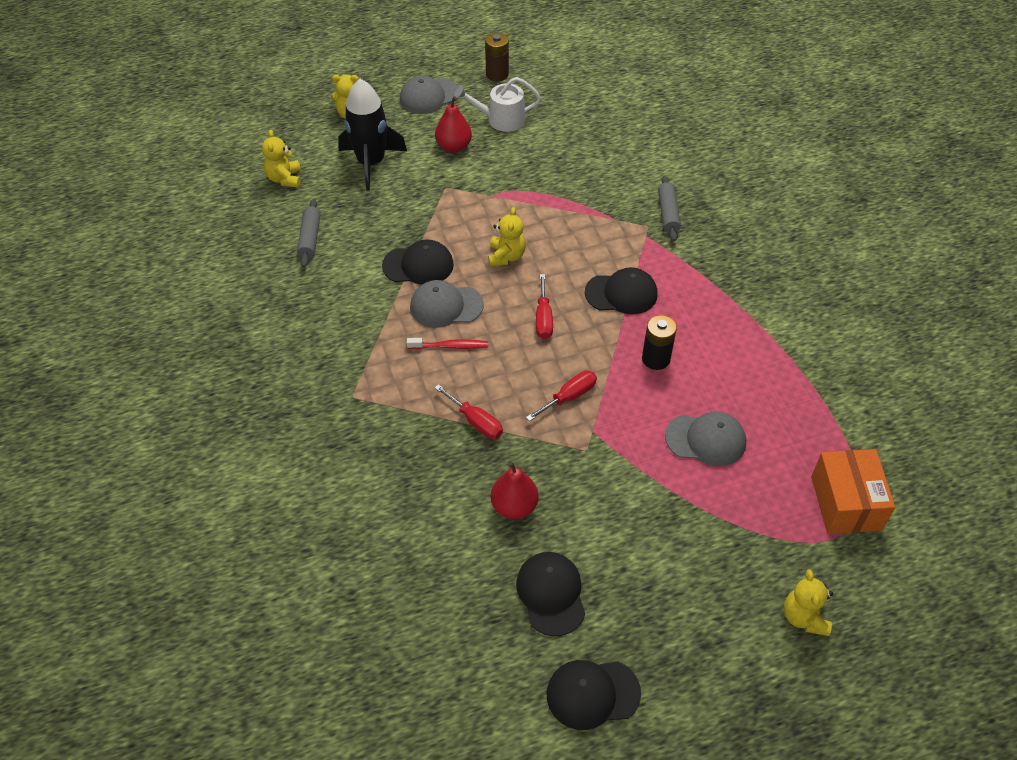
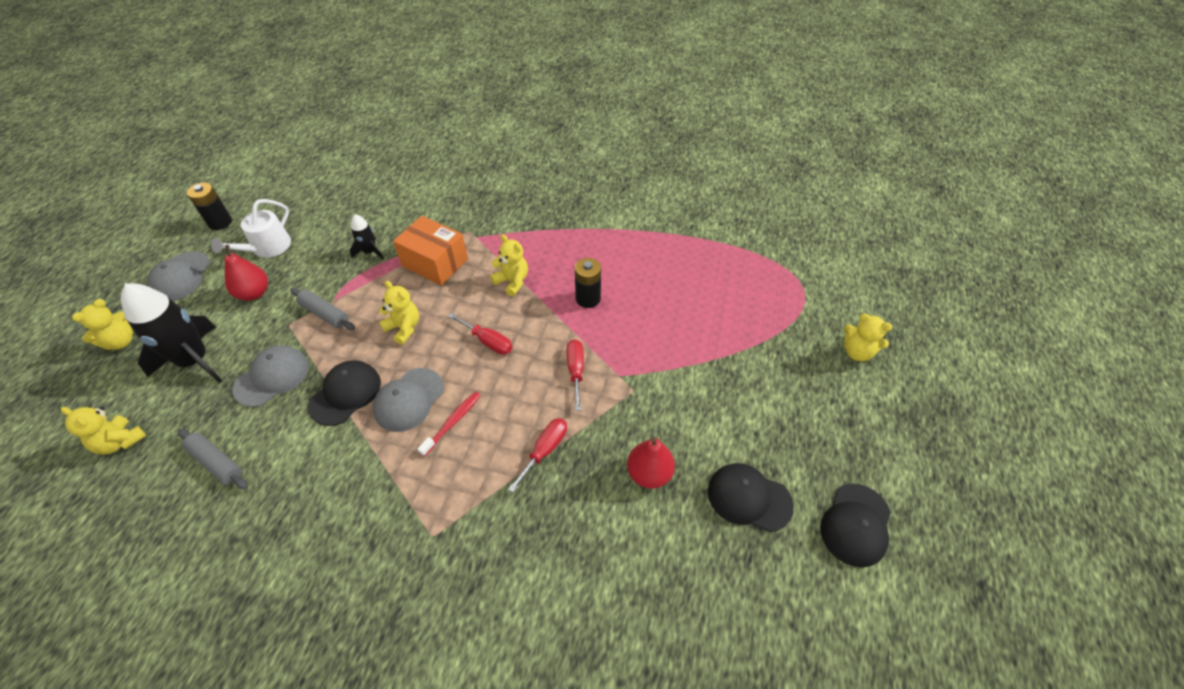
camera: 55 degrees left, 0 degrees up
red screwdriver [434,384,503,439] -> red screwdriver turned 45 degrees counterclockwise [508,418,567,493]
brown battery [485,33,509,81] -> black battery [187,182,232,230]
black cap [585,267,658,314] -> yellow teddy bear [490,234,528,296]
grey rolling pin [658,175,681,241] -> grey rolling pin moved to [290,288,355,330]
grey cap [665,412,746,466] -> grey cap moved to [232,345,309,407]
orange box [811,449,895,534] -> orange box moved to [393,216,468,286]
none -> black rocket [350,214,384,260]

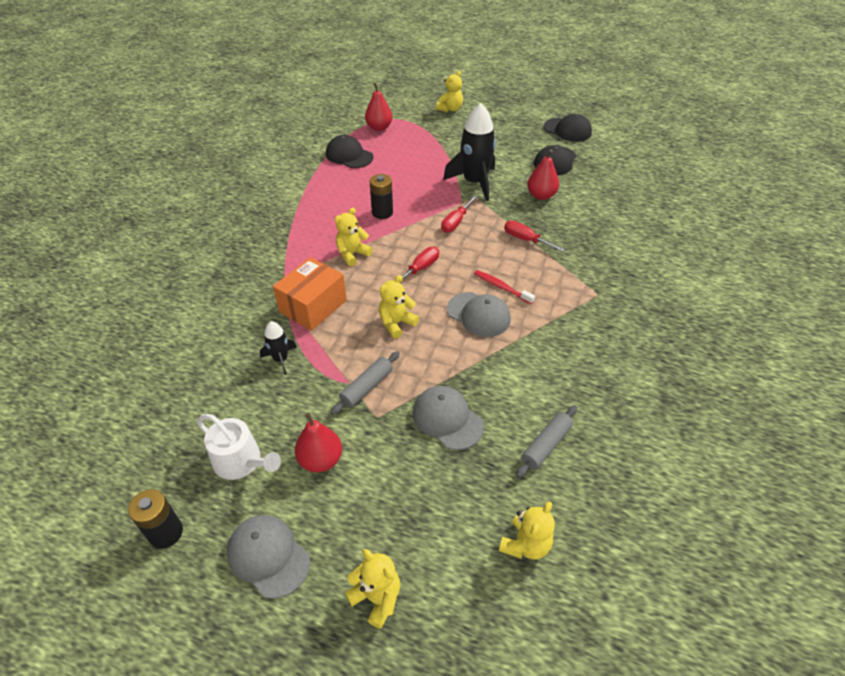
camera: 85 degrees left, 5 degrees down
black rocket [121,283,222,383] -> black rocket moved to [443,103,496,201]
grey cap [147,252,210,301] -> grey cap turned 150 degrees counterclockwise [227,515,310,599]
black cap [308,360,381,426] -> black cap moved to [326,135,373,168]
red screwdriver [567,339,584,411] -> red screwdriver turned 60 degrees counterclockwise [441,195,477,233]
none -> red pear [365,83,392,131]

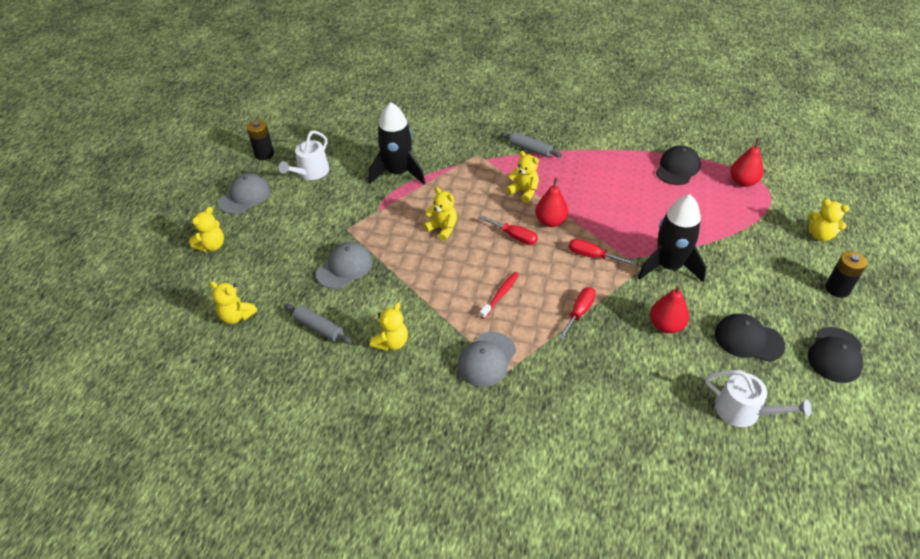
camera: 85 degrees right, 0 degrees up
black rocket [260,321,297,375] -> black rocket [369,102,425,184], size x2.01
orange box [273,257,347,331] -> none
red pear [295,413,342,472] -> red pear moved to [535,178,568,227]
grey rolling pin [330,351,400,415] -> grey rolling pin moved to [501,132,562,157]
black battery [370,174,393,219] -> black battery moved to [825,251,867,298]
grey cap [447,292,511,337] -> grey cap moved to [457,332,516,387]
none -> yellow teddy bear [370,303,408,351]
none -> white watering can [705,370,811,427]

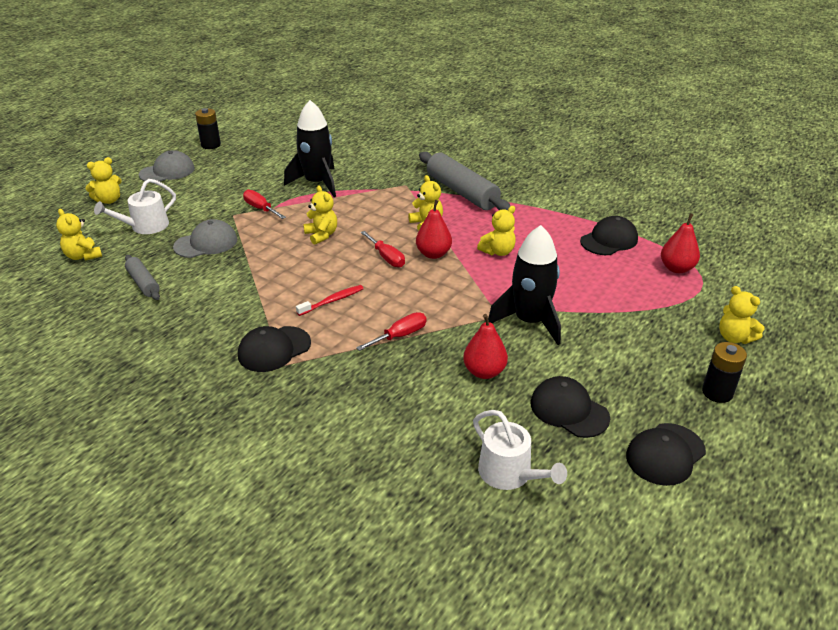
camera: 20 degrees right, 10 degrees down
white watering can [279,130,329,180] -> white watering can moved to [94,179,176,234]
yellow teddy bear [370,303,408,351] -> yellow teddy bear moved to [477,206,516,256]
grey cap [457,332,516,387] -> black cap [238,326,311,372]
grey rolling pin [501,132,562,157] -> grey rolling pin [419,152,510,210], size x1.88
red screwdriver [569,239,635,265] -> red screwdriver moved to [243,189,286,219]

